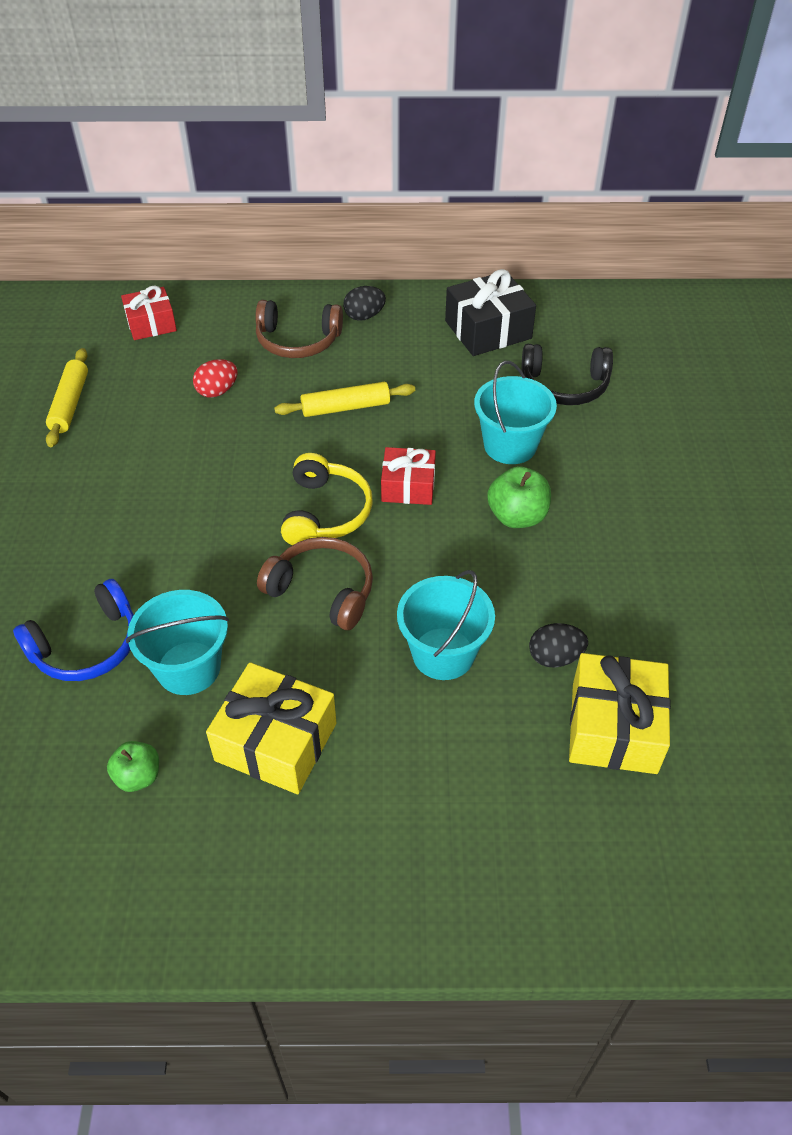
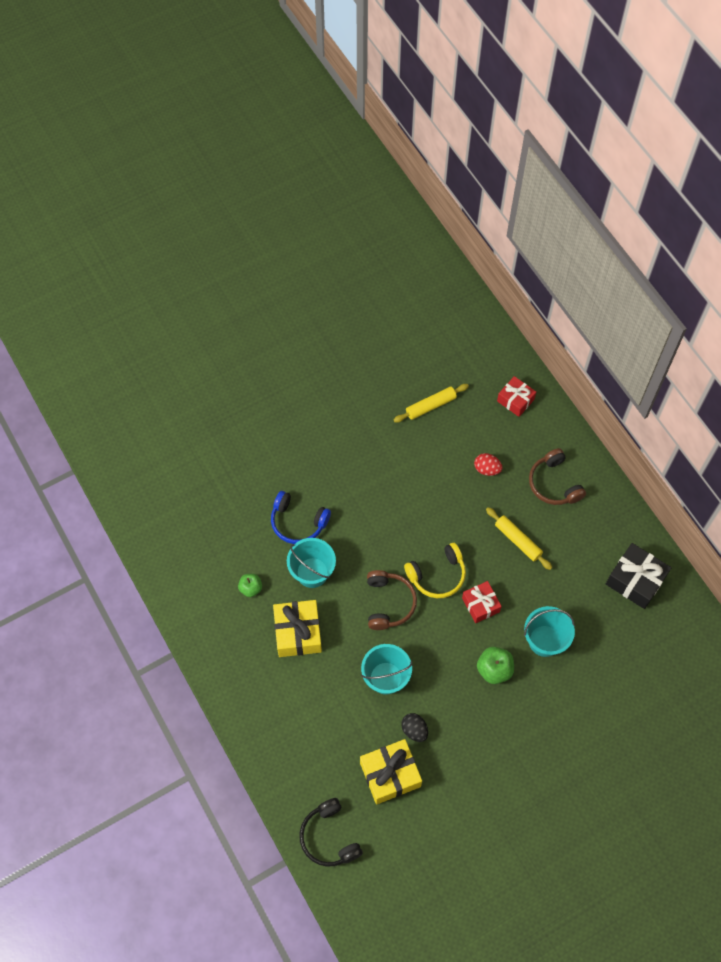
camera: 60 degrees right, 15 degrees up
black egg [343,286,386,321] -> none
black headphones [521,344,613,405] -> black headphones moved to [299,798,363,867]

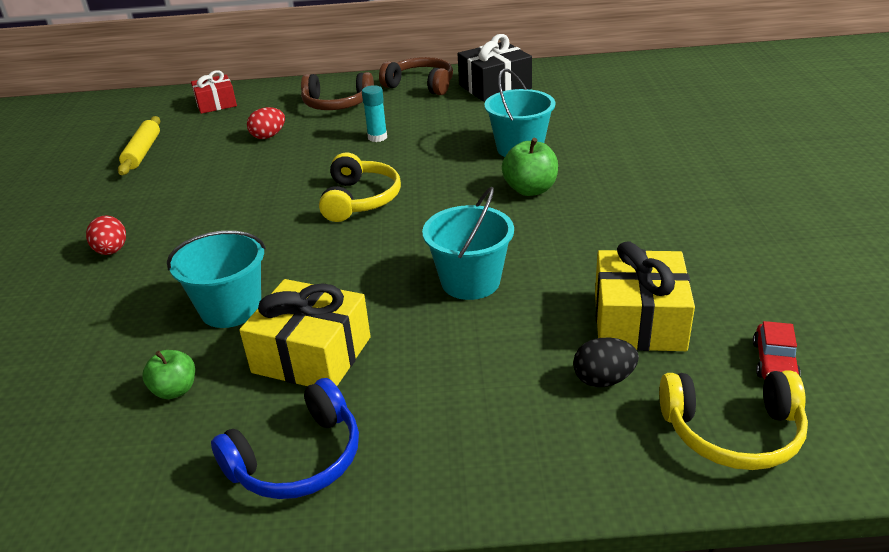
camera: 60 degrees left, 30 degrees down
blue headphones [271,491,331,544] -> blue headphones moved to [211,378,359,499]
black headphones [299,798,363,867] -> yellow headphones [659,370,808,470]
brown headphones [367,570,417,630] -> brown headphones moved to [379,57,453,95]
black egg [401,713,428,742] -> black egg moved to [573,337,639,387]
red gift [462,581,502,623] -> none
yellow rolling pin [486,507,552,570] -> turquoise glue stick [362,85,387,142]
none -> red egg [86,215,126,255]
none -> red car [753,321,801,379]

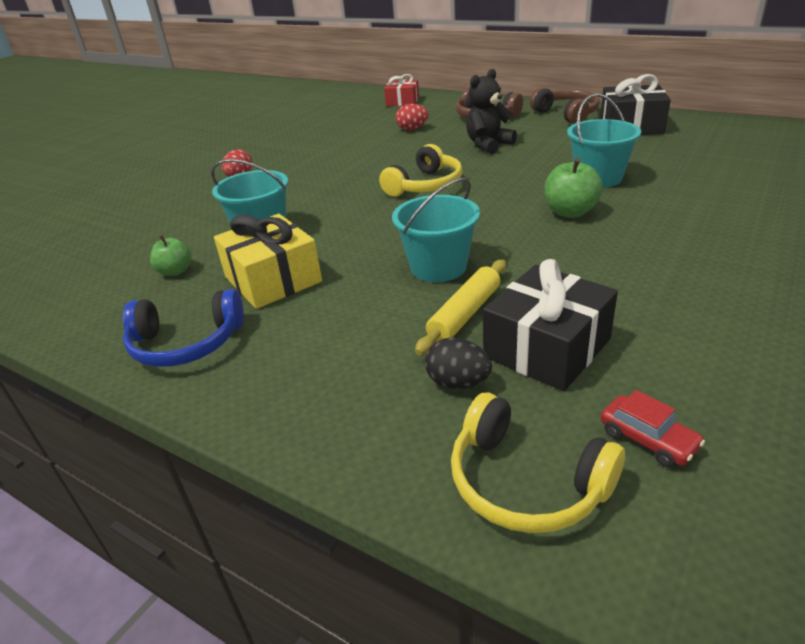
camera: 35 degrees right, 0 degrees up
yellow rolling pin [118,116,160,175] -> yellow rolling pin moved to [415,260,506,356]
turquoise glue stick [362,85,387,142] -> black teddy bear [466,69,517,154]
yellow gift [595,241,695,351] -> black gift [483,259,618,391]
red car [753,321,801,379] -> red car turned 90 degrees counterclockwise [601,390,705,468]

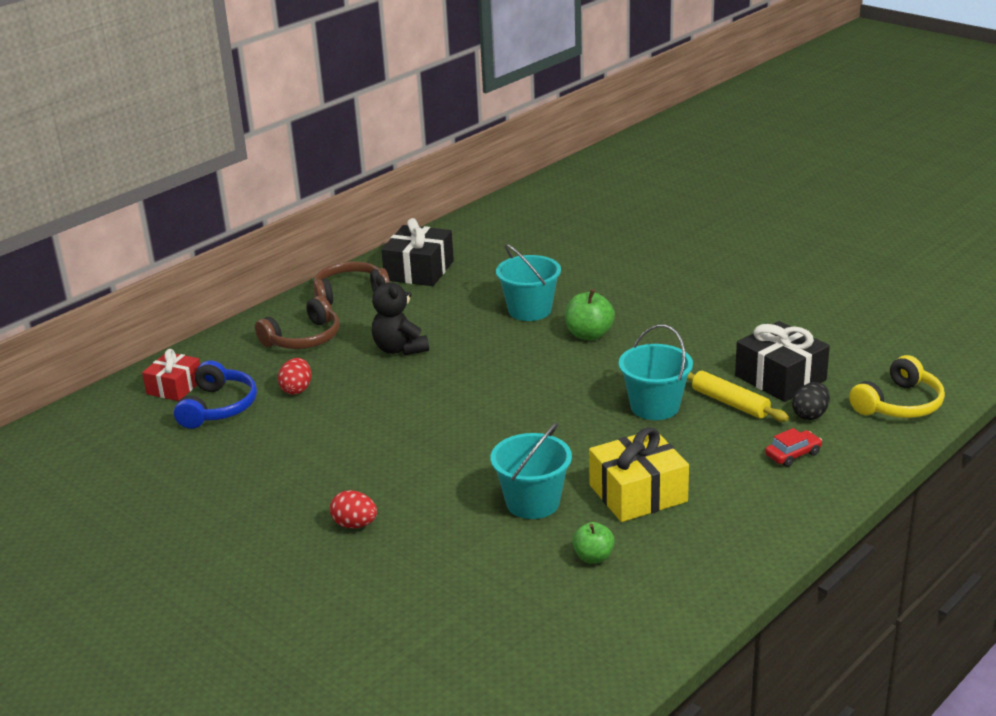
camera: 80 degrees left, 5 degrees down
blue headphones [123,289,244,367] -> blue headphones moved to [174,360,257,429]
yellow headphones [379,144,463,197] -> none
red car [601,390,705,468] -> red car moved to [765,428,822,467]

